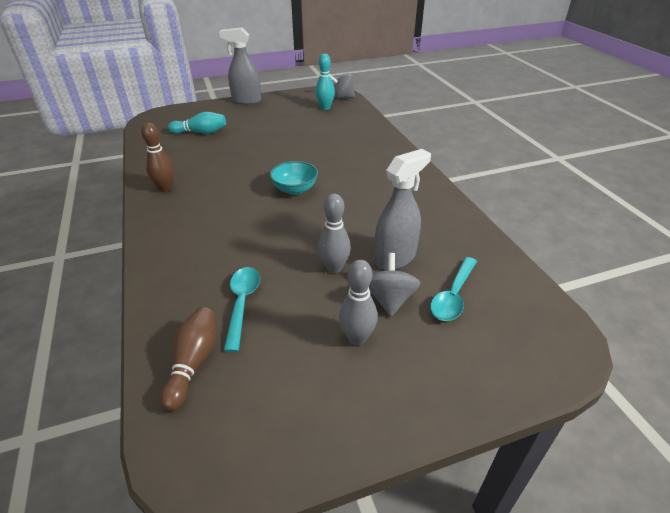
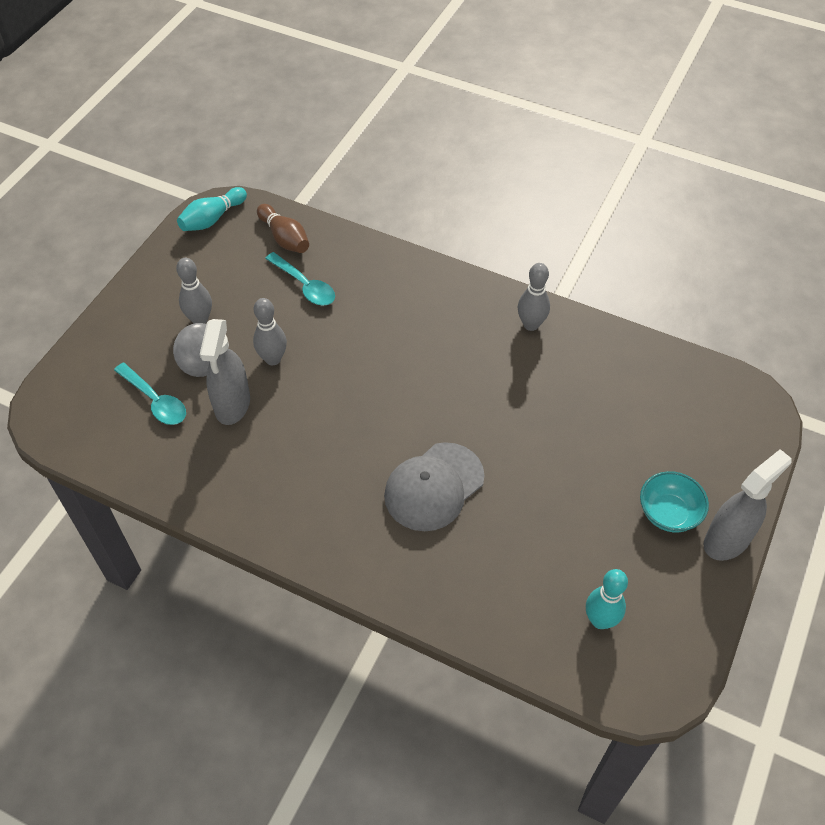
camera: 135 degrees right, 15 degrees up
brown bowling pin [141,123,174,192] -> grey bowling pin [518,263,550,331]
turquoise bowling pin [168,112,226,134] -> turquoise bowling pin moved to [177,187,247,231]
turquoise bowl [270,161,318,195] -> turquoise bowl moved to [640,471,709,532]
grey spinning top [330,73,355,100] -> none
turquoise spoon [430,257,477,321] -> turquoise spoon turned 150 degrees clockwise [114,363,186,425]
none -> grey cap [384,442,485,531]

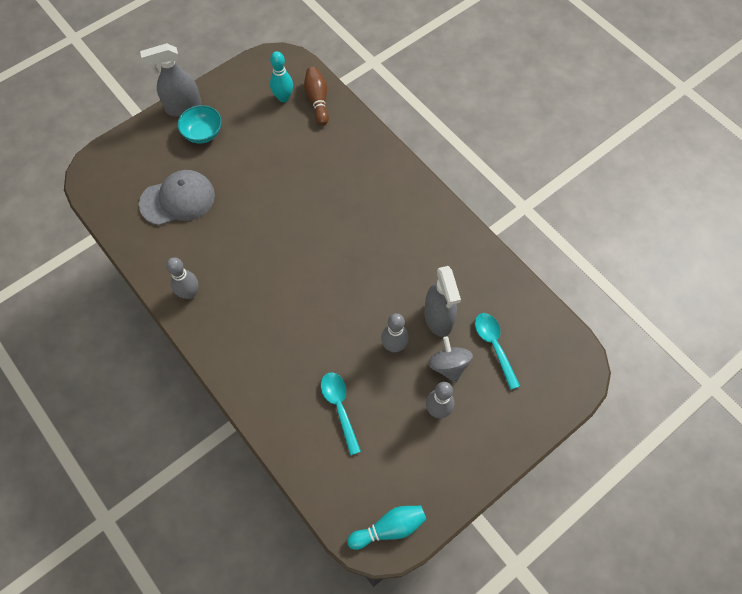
camera: 155 degrees left, 10 degrees up
grey spray bottle [200,319,250,425] -> grey spray bottle turned 135 degrees clockwise [424,266,461,337]
brown bowling pin [257,204,309,253] -> brown bowling pin moved to [304,67,329,126]
grey cap [384,442,485,531] -> grey cap moved to [139,170,215,225]

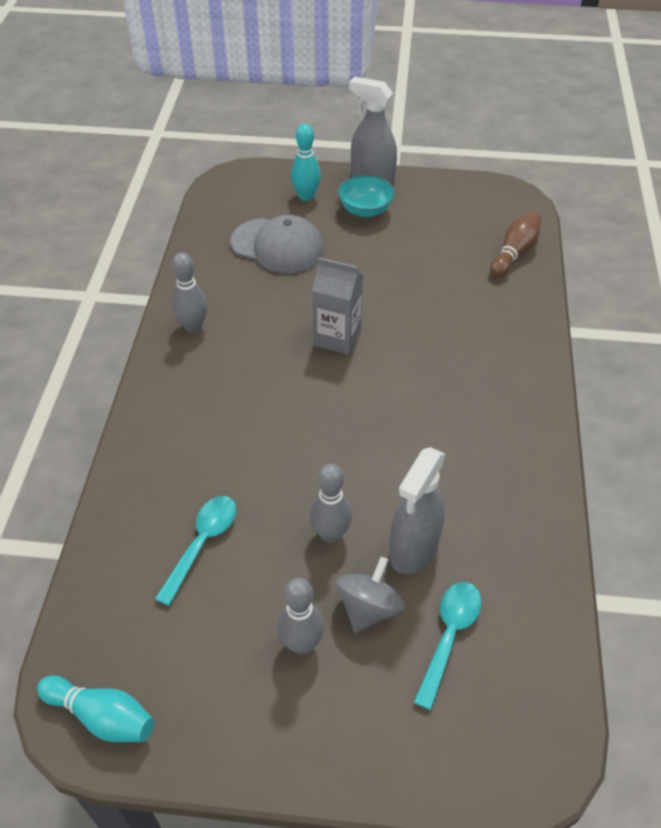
camera: 45 degrees right, 15 degrees down
turquoise bowling pin [270,51,293,102] -> turquoise bowling pin moved to [291,124,321,201]
none -> grey carton [312,258,363,355]

